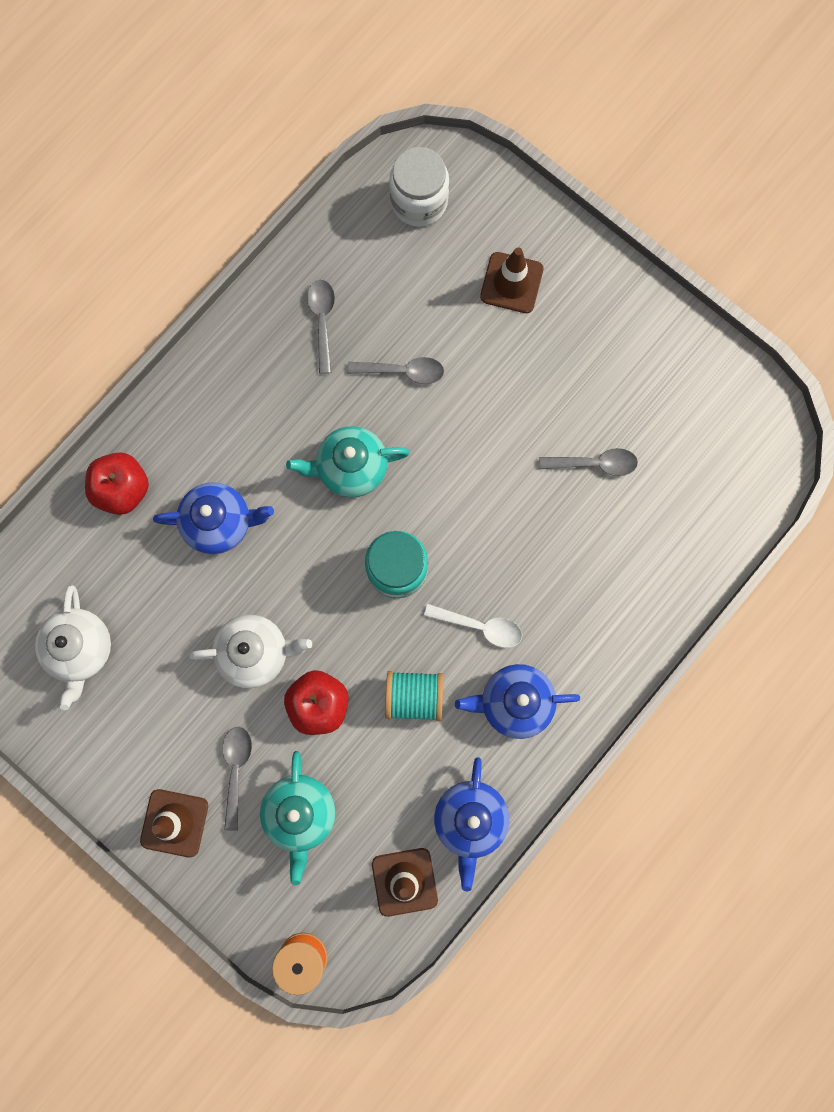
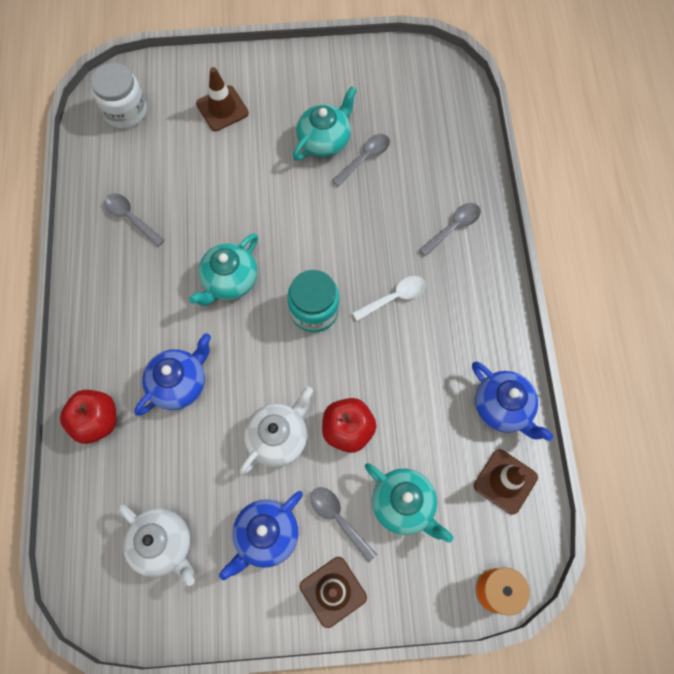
camera: 45 degrees left, 10 degrees down
grey spoon [347,357,444,384] -> grey spoon moved to [419,203,481,257]
turquoise spool [385,671,443,721] -> none
blue teapot [455,664,580,739] -> blue teapot moved to [219,491,303,581]
none -> turquoise teapot [293,86,357,161]

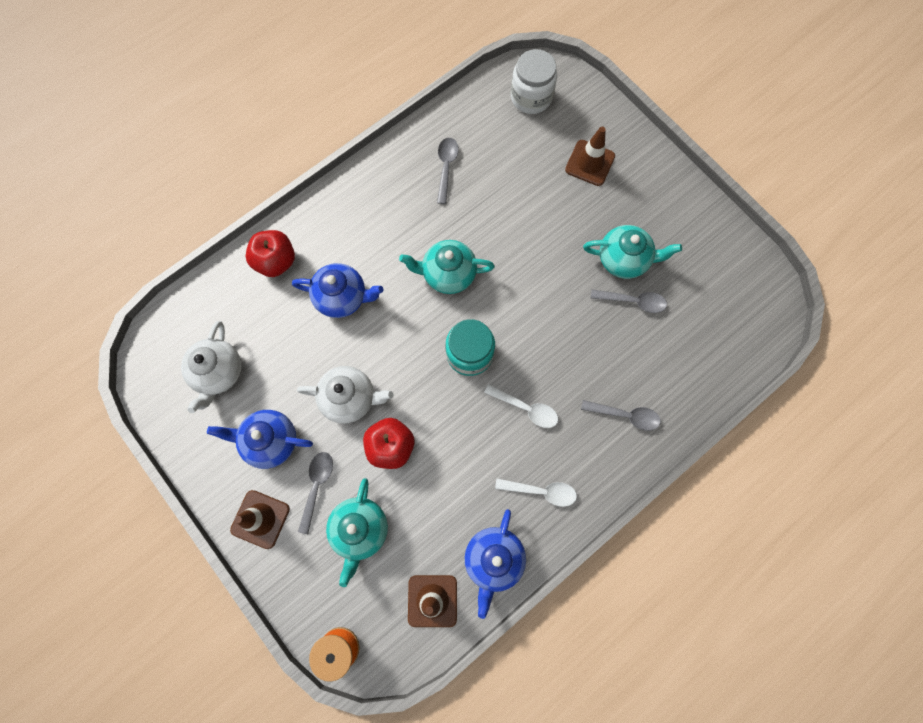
camera: 55 degrees right, 5 degrees up
none -> white spoon [495,479,577,507]

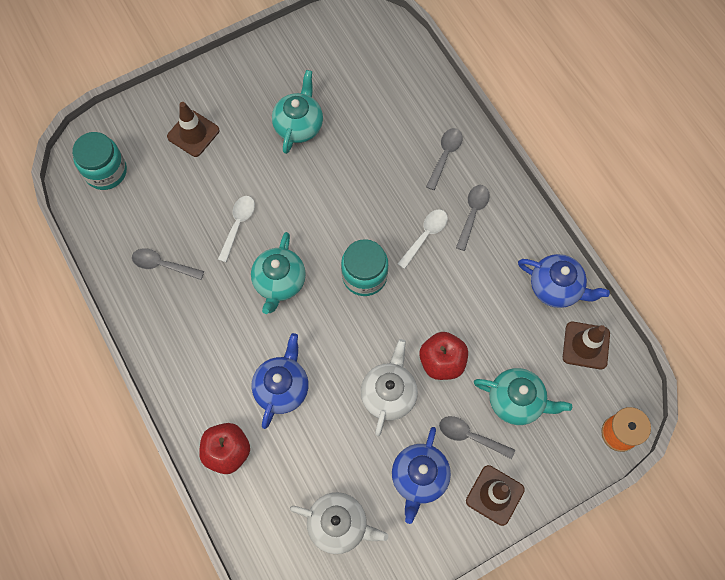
camera: 80 degrees left, 5 degrees down
white spoon [495,479,577,507] -> white spoon moved to [218,196,255,263]
white jar [511,49,557,114] -> turquoise jar [72,132,127,190]
grey spoon [591,289,667,313] -> grey spoon moved to [456,185,490,251]

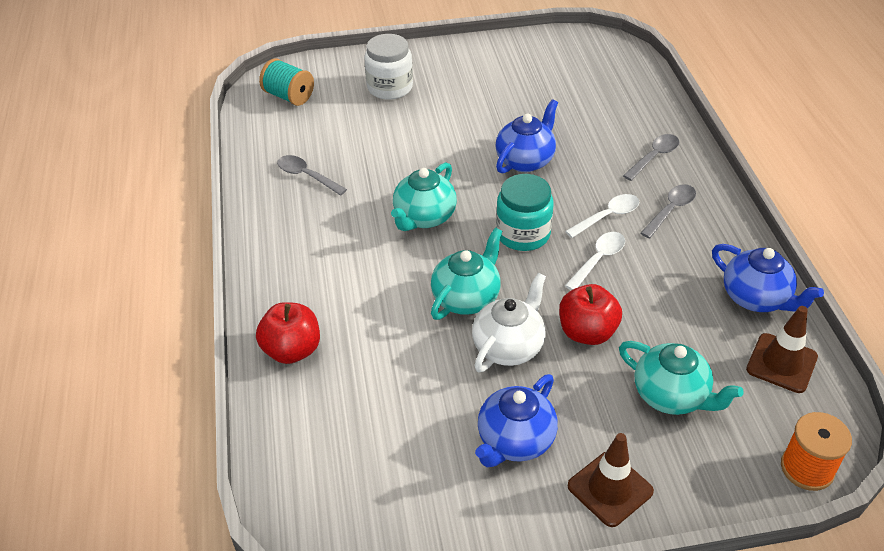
camera: 20 degrees right, 25 degrees down
turquoise jar [72,132,127,190] -> turquoise spool [259,58,314,106]
brown traffic cone [167,102,219,157] -> white jar [364,34,413,100]
white spoon [218,196,255,263] -> white spoon moved to [565,232,625,290]
blue teapot [252,333,309,429] -> blue teapot moved to [496,99,558,174]
turquoise teapot [272,70,323,154] -> turquoise teapot moved to [431,228,502,320]
white teapot [290,492,388,554] -> none
grey spoon [439,416,515,459] -> none

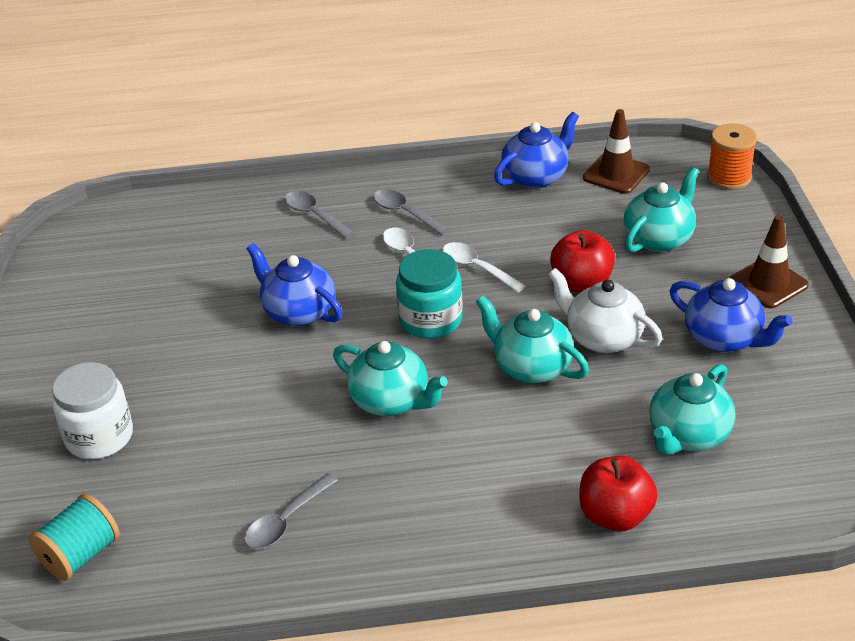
camera: 85 degrees left, 5 degrees down
none -> turquoise teapot [649,364,735,455]

